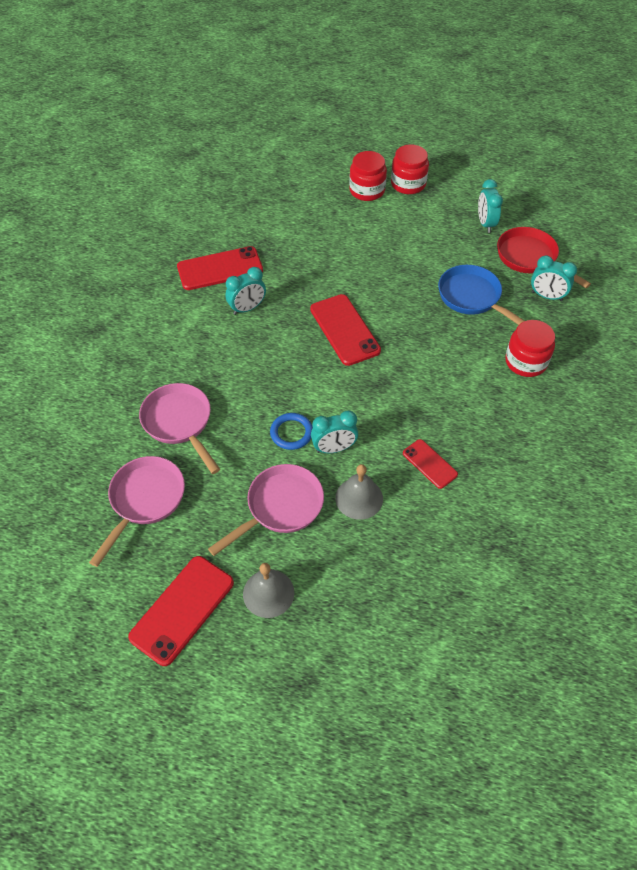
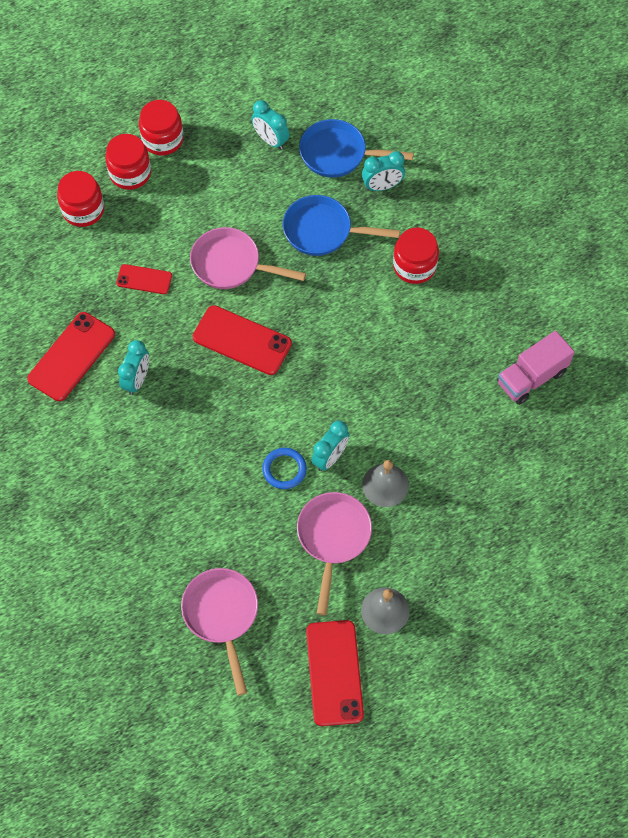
camera: 40 degrees left, 10 degrees up
pink pan [139,383,220,474] -> pink pan moved to [190,227,306,289]
red phone [403,439,458,489] -> red phone moved to [116,264,172,294]
red pan [497,227,591,288] -> blue pan [299,119,414,178]
none -> red jar [57,171,104,227]
none -> pink truck [497,331,574,405]

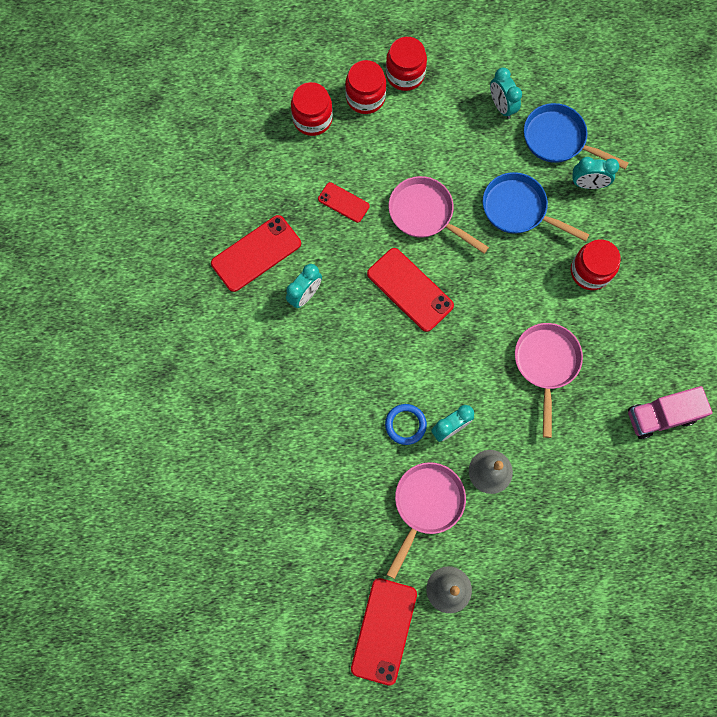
camera: 20 degrees right, 10 degrees up
pink pan [181,568,258,696] -> pink pan moved to [515,323,583,438]

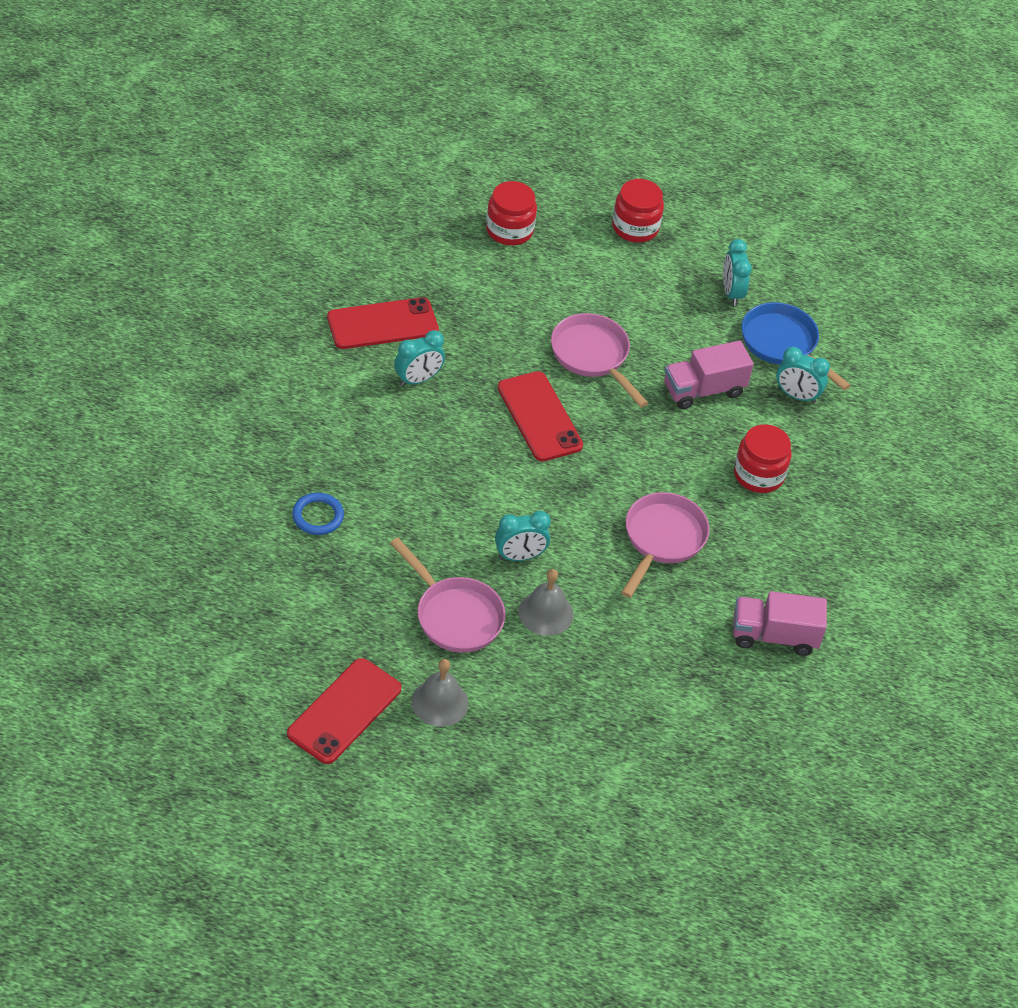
camera: 15 degrees right, 25 degrees down
red phone [318,182,370,223] -> none
red jar [345,60,386,114] -> none
blue ring [385,404,427,445] -> blue ring moved to [292,493,344,535]
pink pan [386,462,466,579] -> pink pan turned 90 degrees clockwise [390,538,506,653]
blue pan [483,172,589,241] -> pink truck [664,341,754,409]

